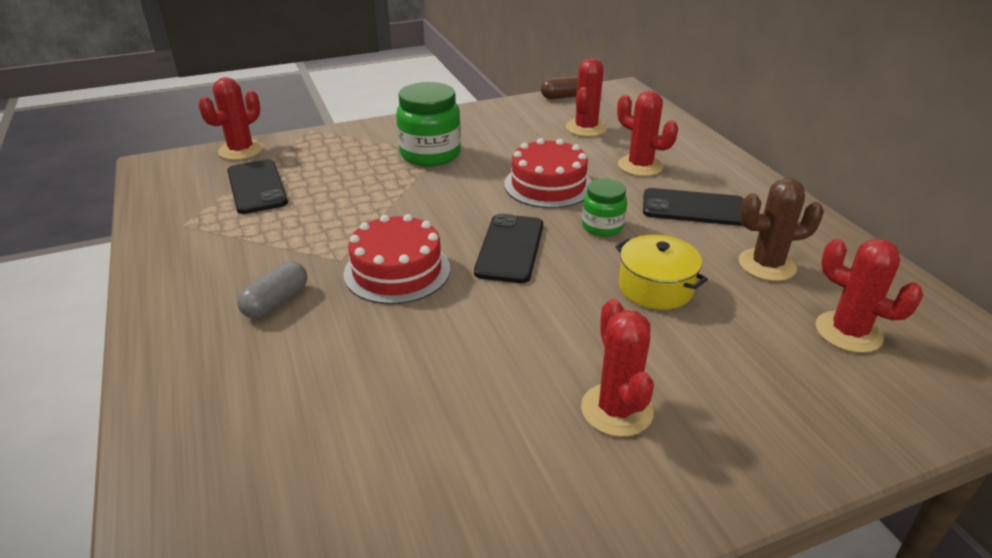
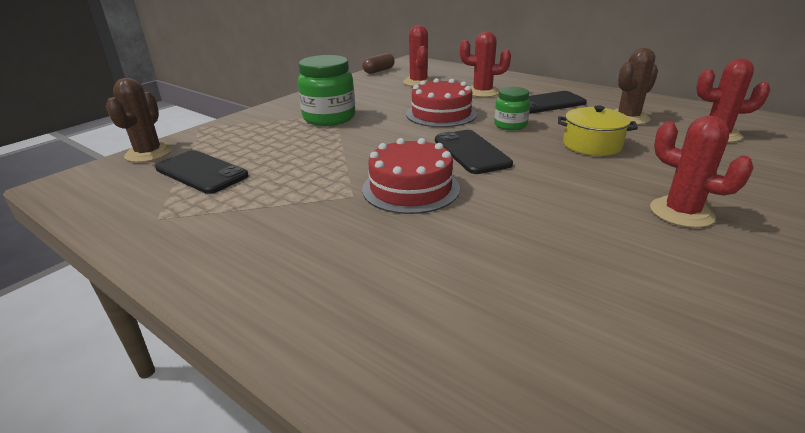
camera: 30 degrees left, 5 degrees down
red cactus [199,77,263,160] -> brown cactus [106,78,172,162]
grey capsule [237,261,307,318] -> none

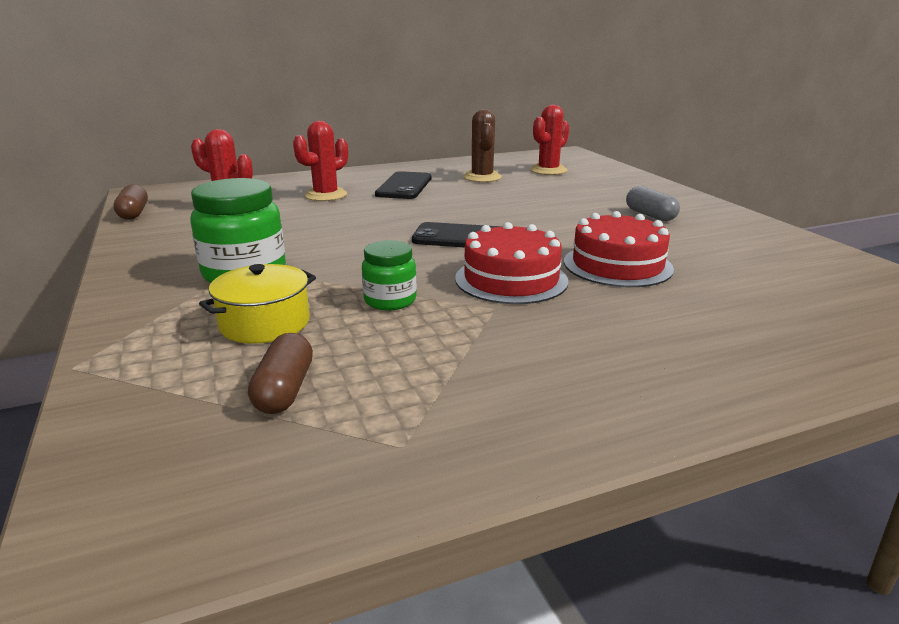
camera: 60 degrees left, 5 degrees down
brown cactus [106,78,172,162] -> none
black phone [155,150,249,194] -> brown capsule [248,333,313,414]
red cake [406,78,477,127] -> red cake moved to [564,211,674,287]
green jar [494,87,530,130] -> green jar moved to [362,240,417,310]
yellow pot [558,105,638,156] -> yellow pot moved to [199,264,316,344]
red cactus [650,116,754,228] -> grey capsule [626,186,680,221]

